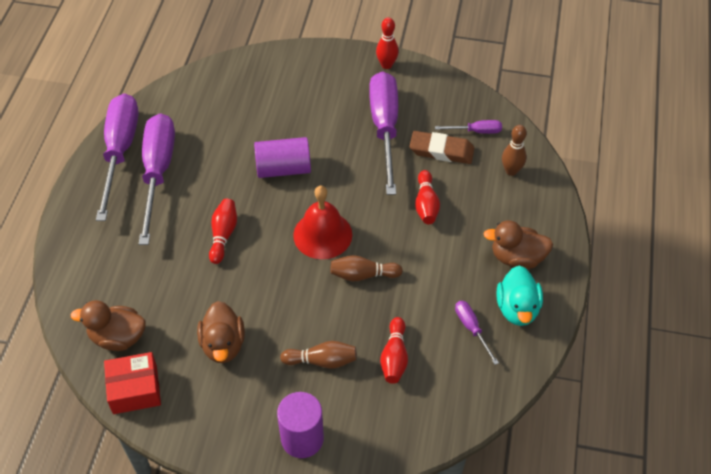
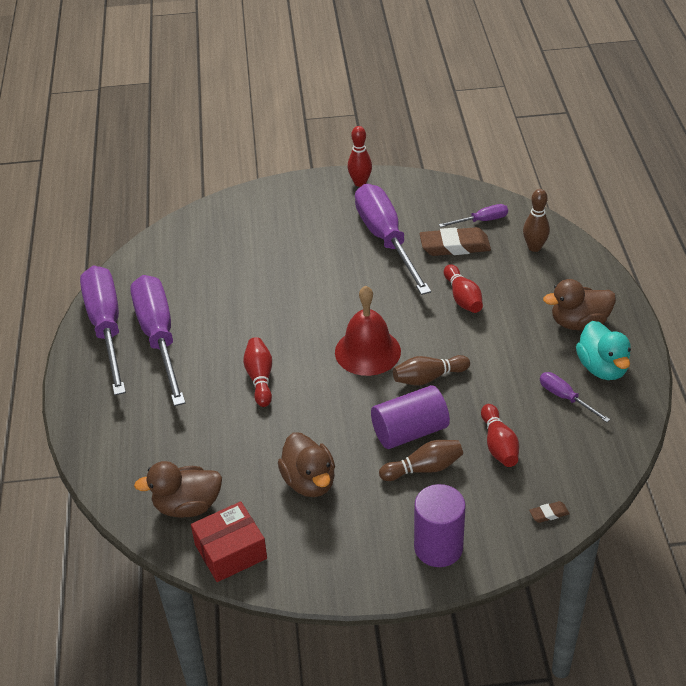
camera: 15 degrees left, 10 degrees down
purple cylinder [254,137,311,178] -> purple cylinder moved to [371,385,450,449]
none -> brown eraser [529,501,570,523]

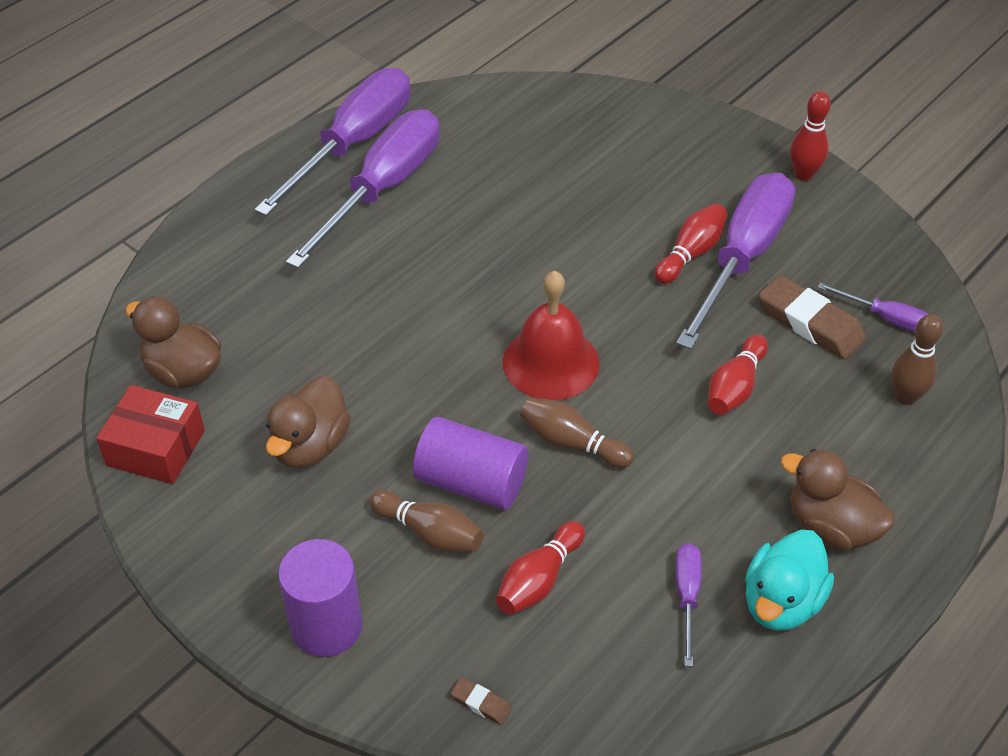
camera: 45 degrees right, 5 degrees up
red bowling pin [243,337,272,407] -> red bowling pin moved to [655,203,727,284]

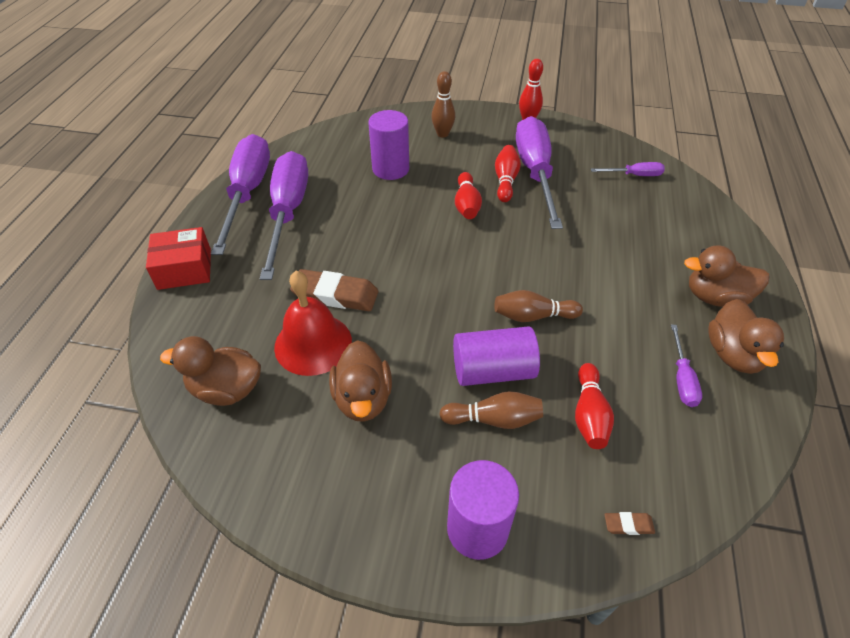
camera: 30 degrees left, 0 degrees up
red box [96,385,205,484] -> red box moved to [146,227,211,290]
red bell [503,271,600,400] -> red bell moved to [274,271,352,376]
purple screwdriver [676,543,701,667] -> purple screwdriver turned 150 degrees counterclockwise [671,324,702,407]
red bowling pin [708,335,768,415] -> red bowling pin moved to [455,172,482,219]
turquoise duck [745,530,834,631] -> brown duck [708,299,784,374]
brown eraser [759,275,866,360] -> brown eraser moved to [290,269,378,311]
brown bowling pin [892,314,943,405] -> brown bowling pin moved to [431,71,455,138]
none -> purple cylinder [368,110,409,180]

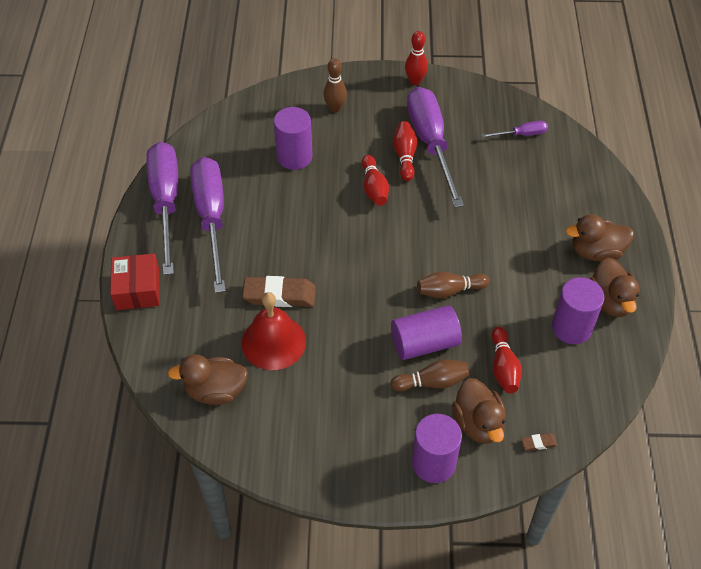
camera: 10 degrees left, 5 degrees up
red box [146,227,211,290] -> red box turned 75 degrees counterclockwise [110,253,160,310]
brown duck [329,340,392,422] -> brown duck moved to [452,378,506,444]
purple screwdriver [671,324,702,407] -> purple cylinder [552,277,604,344]

